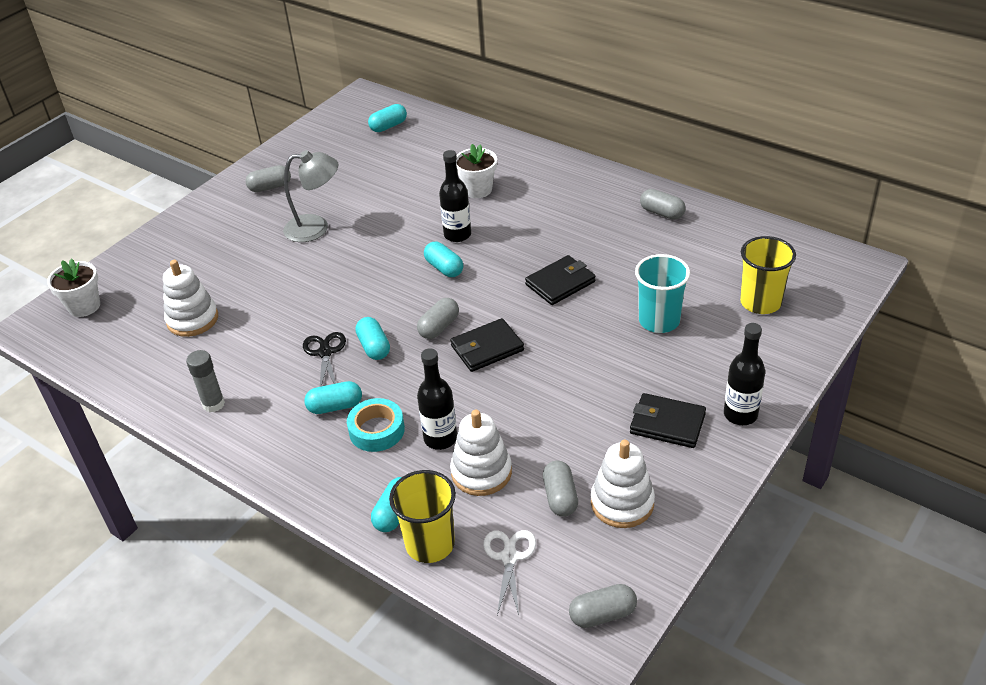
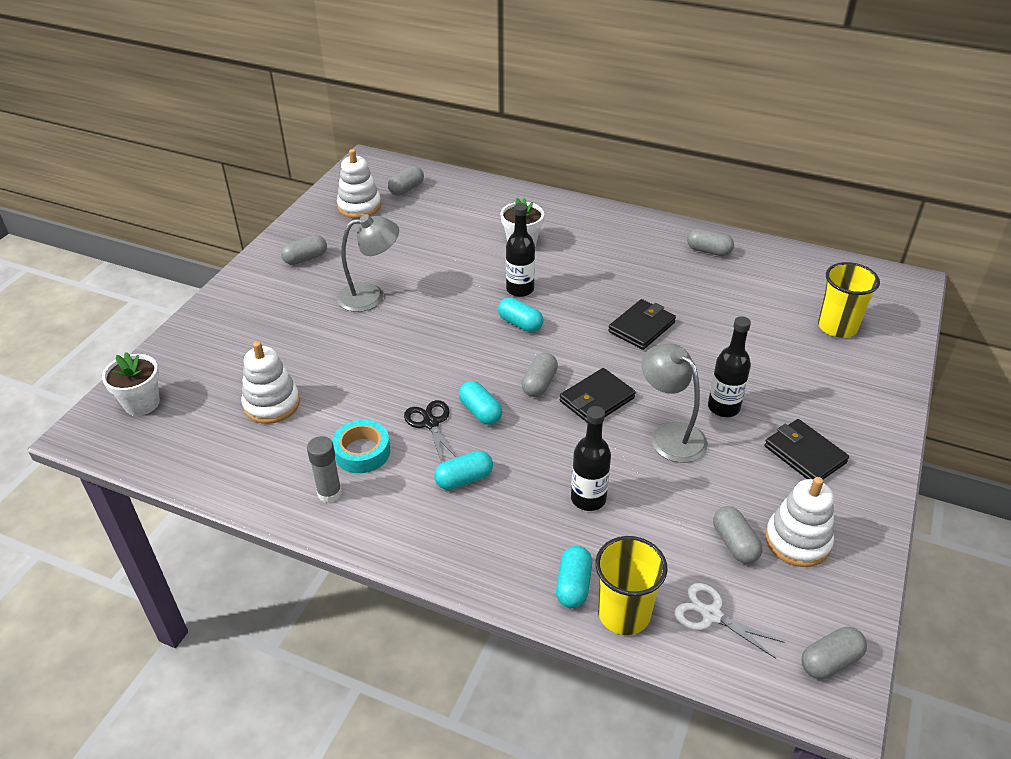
camera: 15 degrees left, 0 degrees up
turquoise tape [347,398,405,452] -> turquoise tape moved to [332,420,390,473]
turquoise capsule [368,104,407,132] -> grey capsule [388,166,424,196]
white stacking toy [450,410,512,496] -> white stacking toy moved to [337,149,381,218]
white scissors [483,530,536,615] -> white scissors turned 45 degrees counterclockwise [674,583,785,659]
black wallet [630,393,706,448] -> black wallet turned 45 degrees clockwise [765,419,849,479]
turquoise cup [635,254,690,333] -> none
black bottle [724,323,765,425] -> black bottle moved to [708,316,751,417]
none -> grey lamp [641,343,708,463]

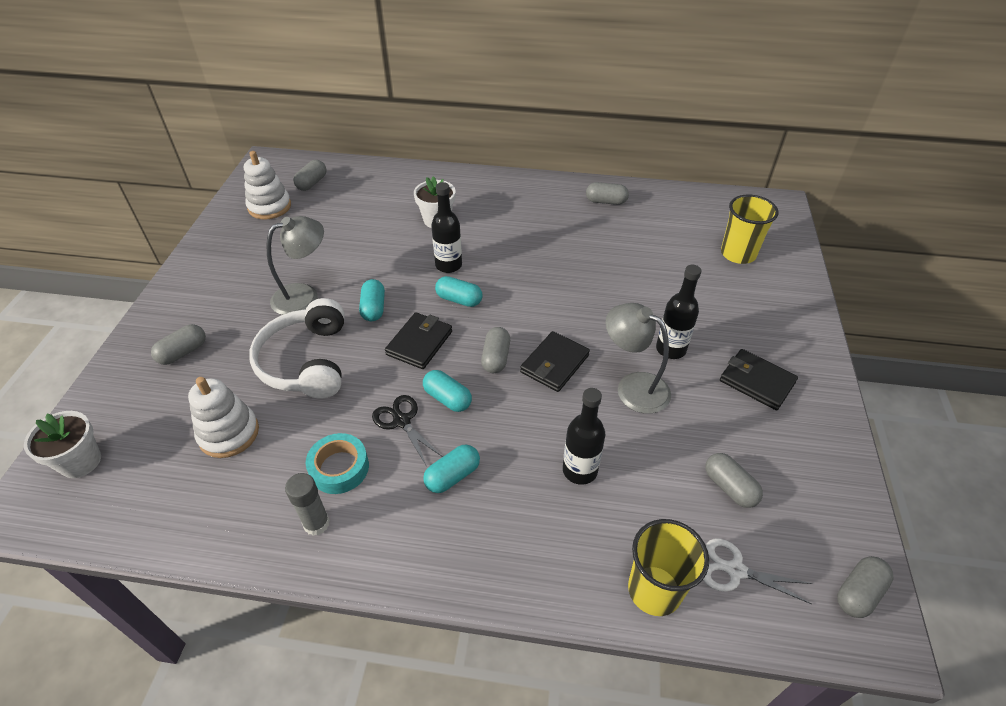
camera: 15 degrees left, 5 degrees up
grey capsule [281,235,327,265] -> grey capsule moved to [151,324,206,365]
turquoise capsule [556,546,592,608] -> turquoise capsule moved to [359,279,385,321]
black wallet [608,299,676,350] -> black wallet moved to [385,312,452,369]
white stacking toy [765,477,834,567] -> none
none -> white headphones [249,298,345,398]

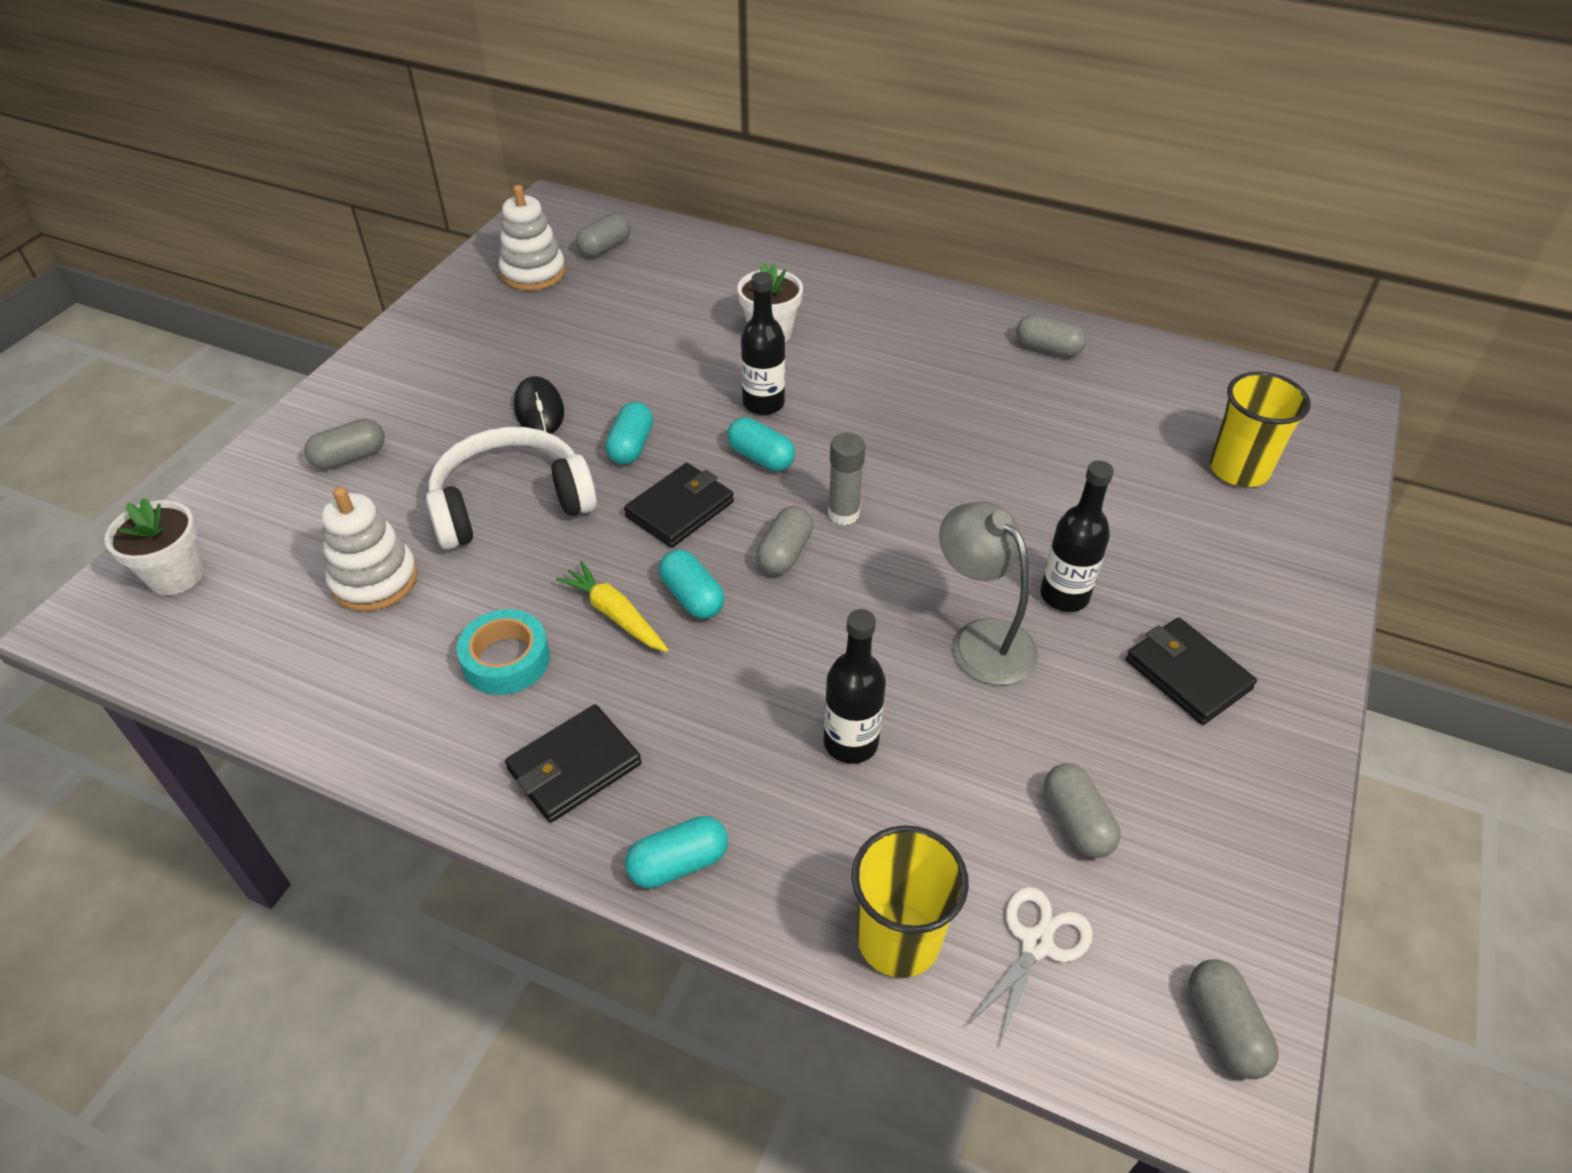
camera: 15 degrees right, 0 degrees up
white headphones [249,298,345,398] -> white headphones turned 60 degrees clockwise [426,427,597,550]
grey lamp [267,216,324,315] -> black mouse [514,376,564,434]
grey glue stick [285,473,330,536] -> grey glue stick moved to [828,433,865,525]
black scissors [372,395,443,467] -> yellow carrot [556,561,668,652]
turquoise capsule [423,445,480,493] -> turquoise capsule moved to [625,816,728,888]
black wallet [520,331,590,392] -> black wallet moved to [505,704,641,823]
white scissors [703,539,813,604] -> white scissors turned 90 degrees clockwise [966,887,1093,1046]
grey capsule [837,556,894,618] -> grey capsule turned 75 degrees counterclockwise [1189,959,1278,1079]

